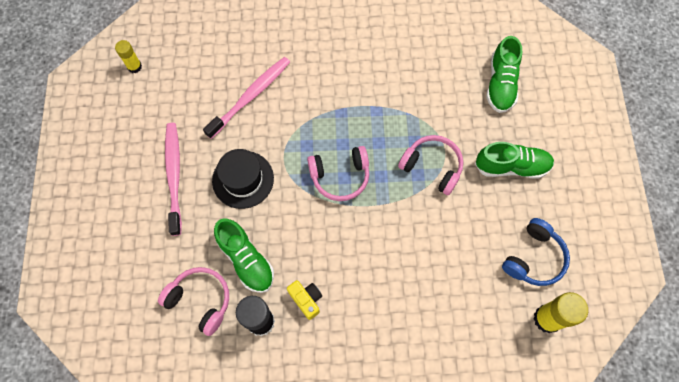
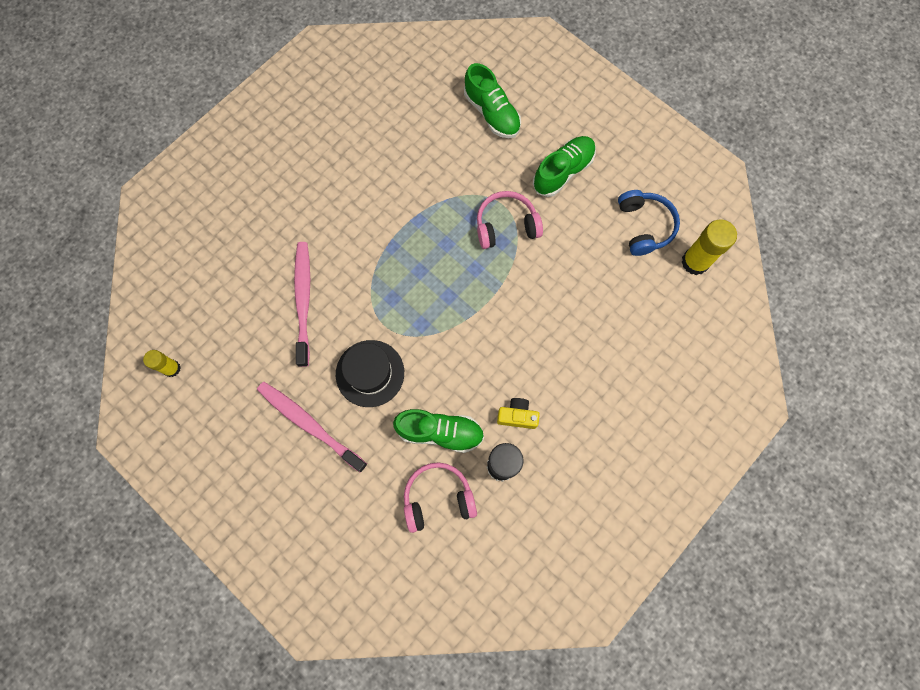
camera: 45 degrees left, 5 degrees up
pink headphones [307,146,369,201] -> none

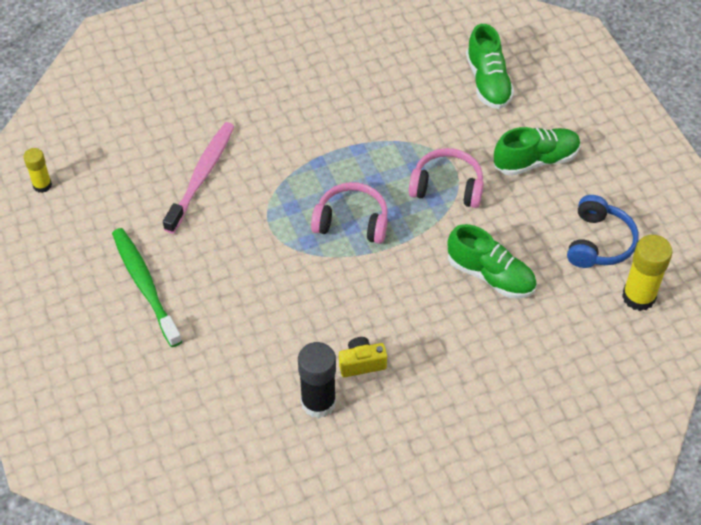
camera: 25 degrees right, 20 degrees down
pink toothbrush [257,382,367,473] -> green toothbrush [112,228,182,347]
black hat [336,340,404,407] -> none
green shoe [393,409,484,453] -> green shoe moved to [448,224,537,299]
pink headphones [404,462,477,533] -> pink headphones moved to [311,182,388,244]
yellow camera [497,398,540,429] -> yellow camera turned 45 degrees counterclockwise [339,337,387,377]

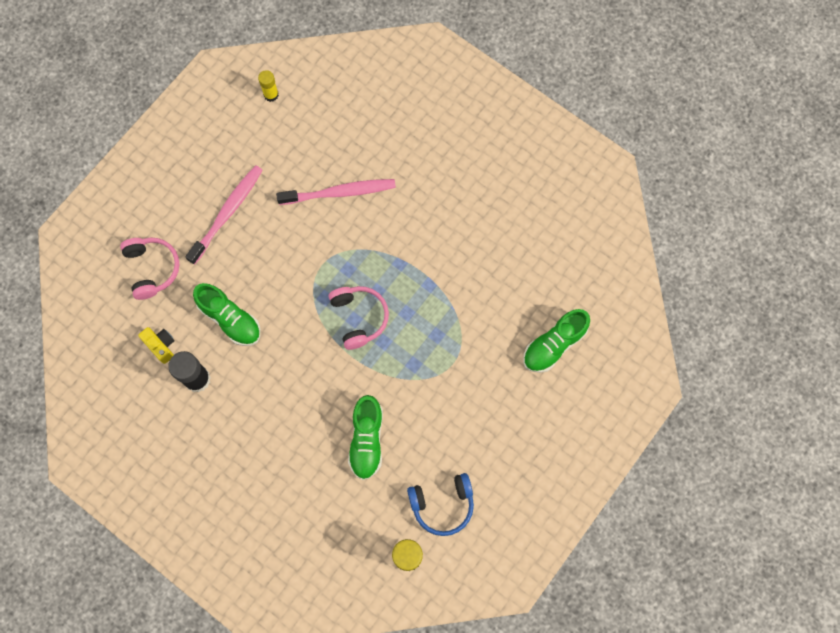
camera: 60 degrees right, 20 degrees up
green toothbrush [112,228,182,347] -> pink toothbrush [185,165,263,265]
yellow camera [339,337,387,377] -> yellow camera moved to [138,327,175,364]
pink headphones [409,148,484,208] -> pink headphones moved to [120,237,180,300]
green shoe [494,127,581,176] -> green shoe moved to [193,283,260,346]

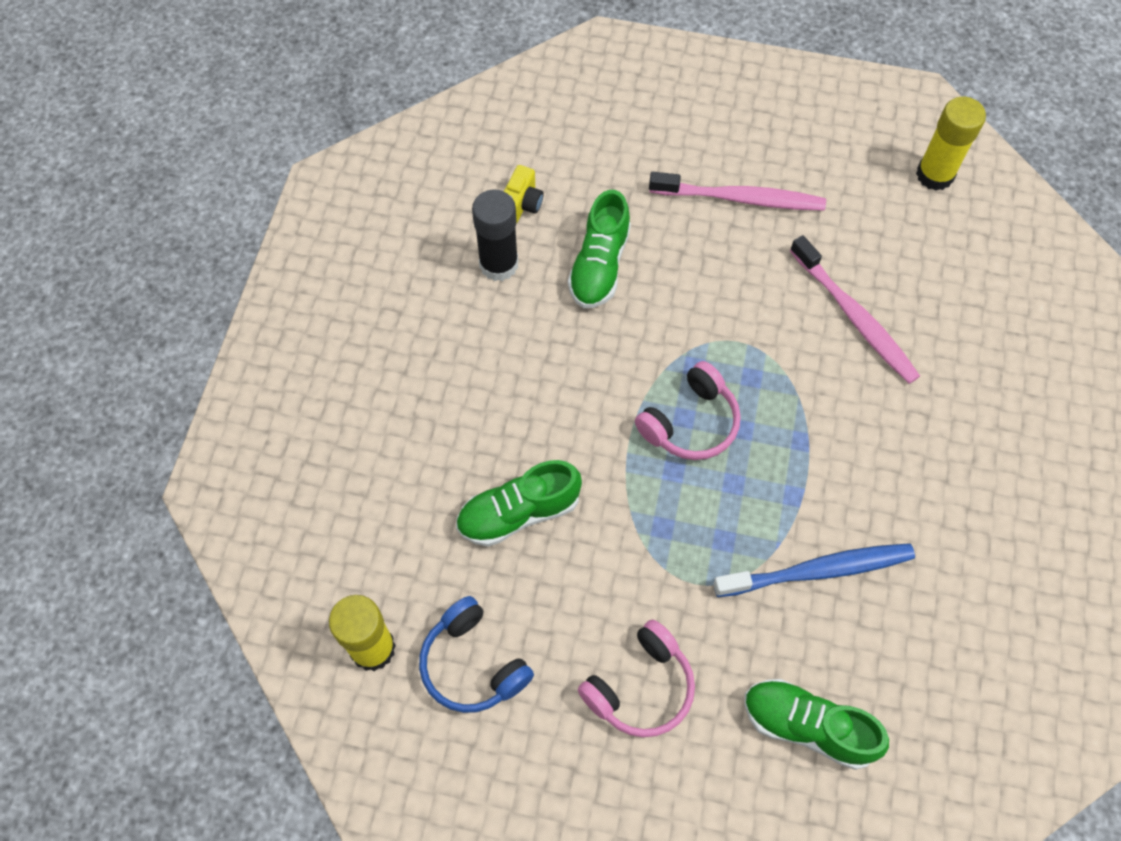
camera: 65 degrees right, 10 degrees down
pink headphones [120,237,180,300] -> pink headphones moved to [578,620,695,737]
yellow glue stick [258,70,279,102] -> yellow glue stick [916,97,986,191], size x1.67
none -> blue toothbrush [713,543,915,597]

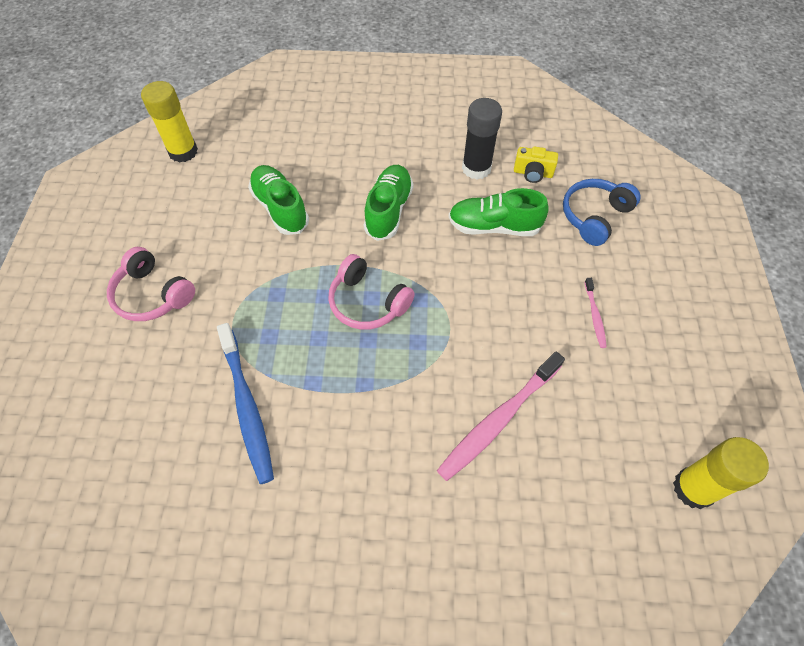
camera: 80 degrees right, 5 degrees down
blue headphones [419,596,534,713] -> blue headphones moved to [563,179,640,246]
pink toothbrush [649,172,826,211] -> pink toothbrush [585,278,607,348], size x0.49
green shoe [744,679,889,770] -> green shoe moved to [364,165,413,241]

